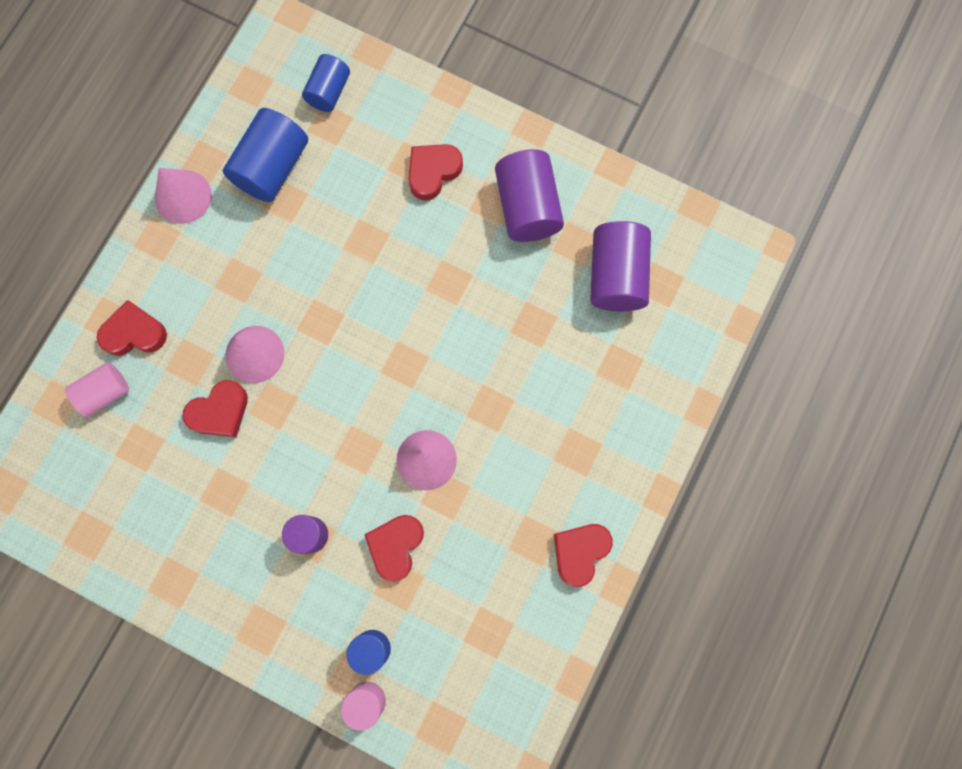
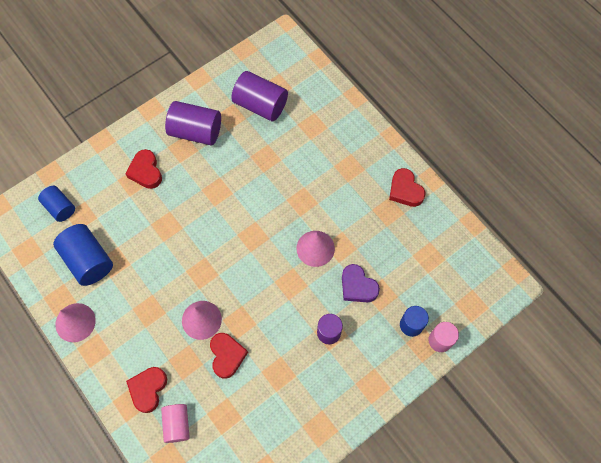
camera: 65 degrees left, 10 degrees down
red heart [364,515,424,582] -> purple heart [342,264,380,303]

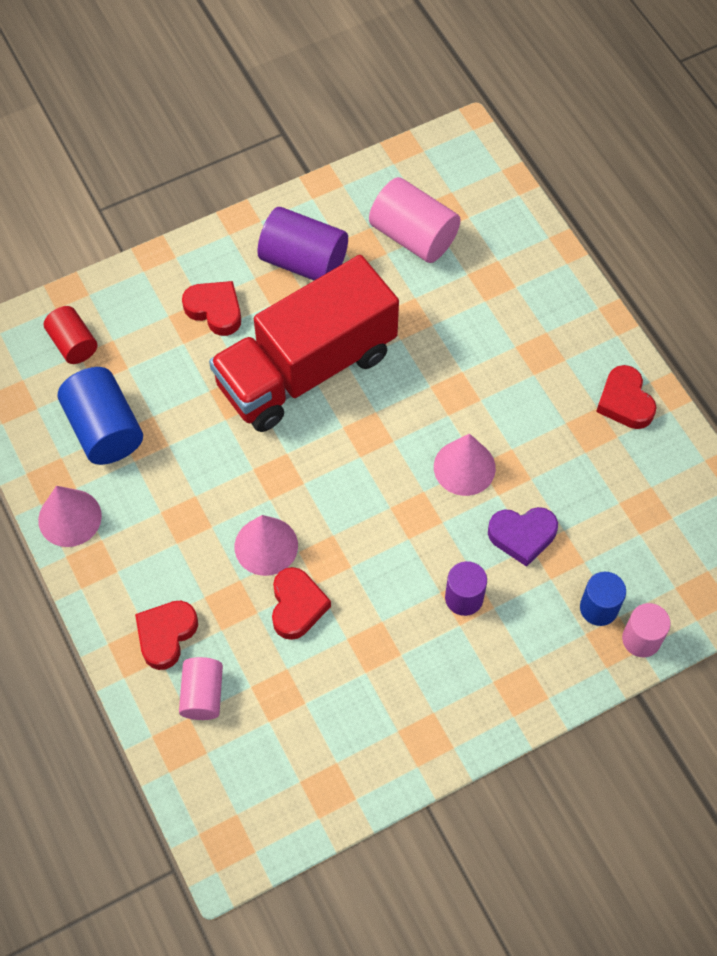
camera: 10 degrees right, 5 degrees down
blue cylinder [38,186,75,222] -> red cylinder [44,306,97,364]
red heart [126,149,162,189] -> red heart turned 135 degrees clockwise [182,281,241,336]
purple cylinder [231,71,288,121] -> pink cylinder [369,177,461,263]
purple heart [342,264,380,303] -> purple heart turned 60 degrees counterclockwise [488,507,558,567]
none -> red truck [209,255,399,432]

